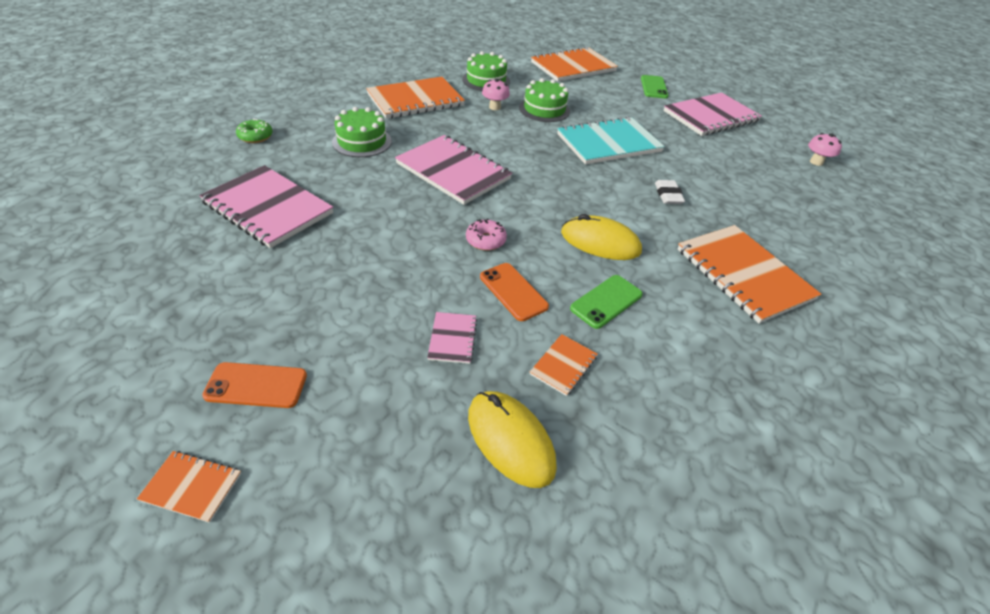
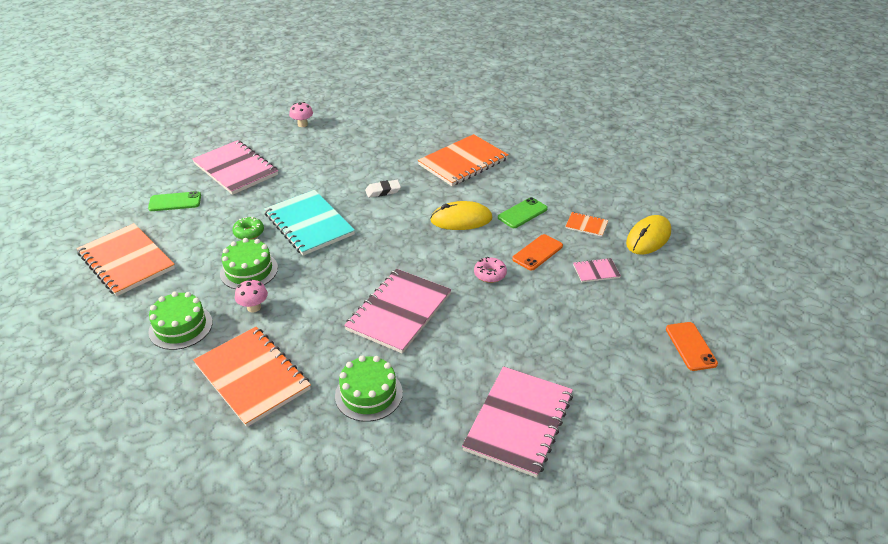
camera: 100 degrees left, 5 degrees down
orange notebook [137,451,241,523] -> none
green donut [236,119,273,143] -> green donut moved to [232,217,264,240]
yellow mouse [561,214,642,260] -> yellow mouse turned 75 degrees clockwise [430,201,492,230]
green phone [570,275,643,329] -> green phone turned 75 degrees counterclockwise [498,197,548,228]

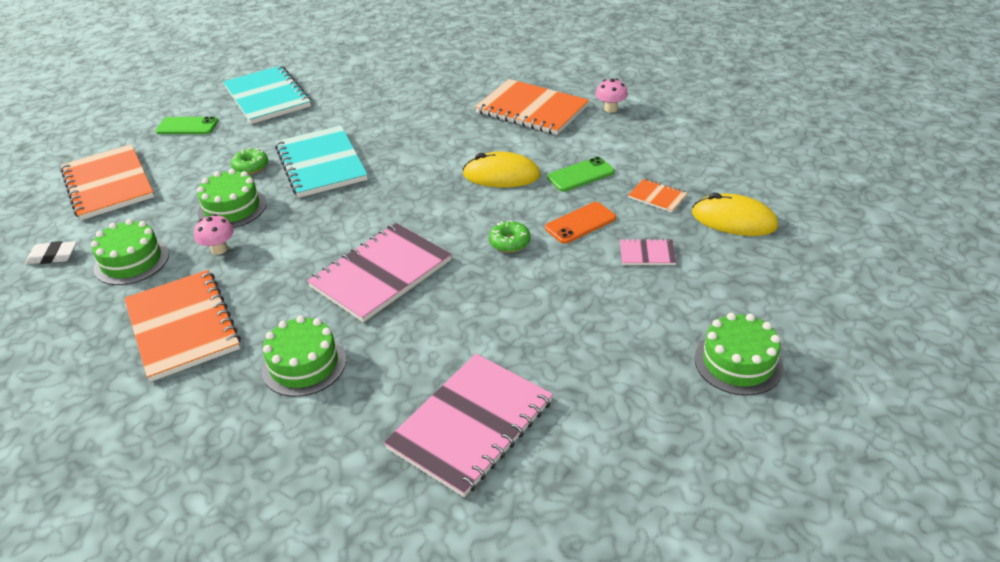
camera: 15 degrees right, 0 degrees up
pink notebook [192,140,278,195] -> turquoise notebook [223,66,311,124]
pink mushroom [289,102,313,127] -> pink mushroom moved to [596,79,628,113]
white eraser [365,180,401,198] -> white eraser moved to [25,241,77,264]
orange notebook [418,134,509,186] -> orange notebook turned 60 degrees clockwise [475,79,589,135]
pink donut [474,257,507,283] -> green donut [489,220,531,253]
yellow mouse [626,215,671,254] -> yellow mouse turned 60 degrees clockwise [692,193,778,236]
orange phone [666,322,718,371] -> green cake [695,313,784,396]

